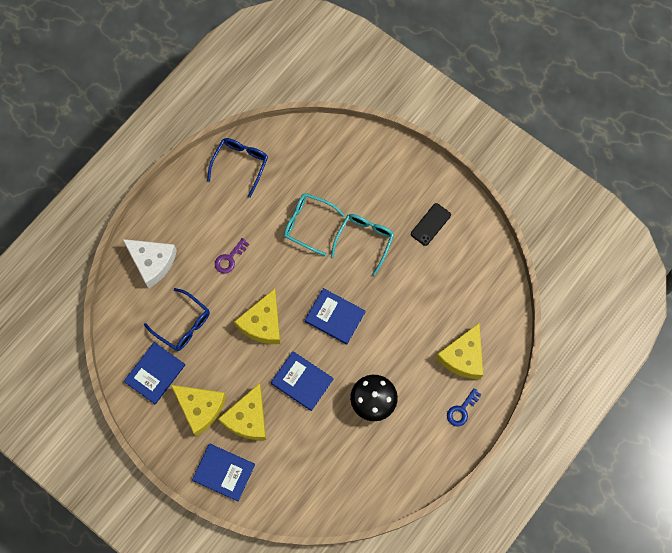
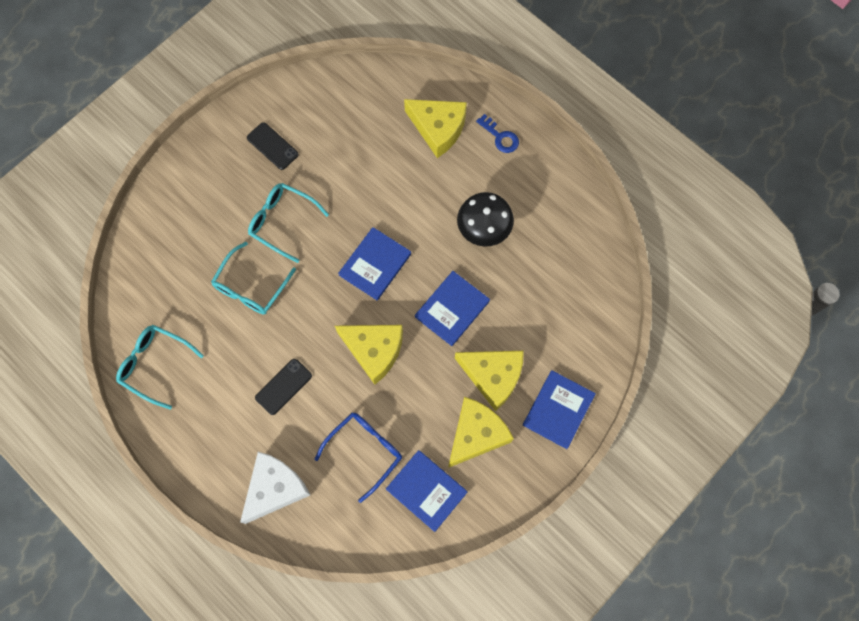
camera: 85 degrees left, 0 degrees up
blue glasses [207,138,268,198] -> turquoise glasses [116,325,204,410]
purple key [215,238,249,273] -> black phone [255,359,312,415]

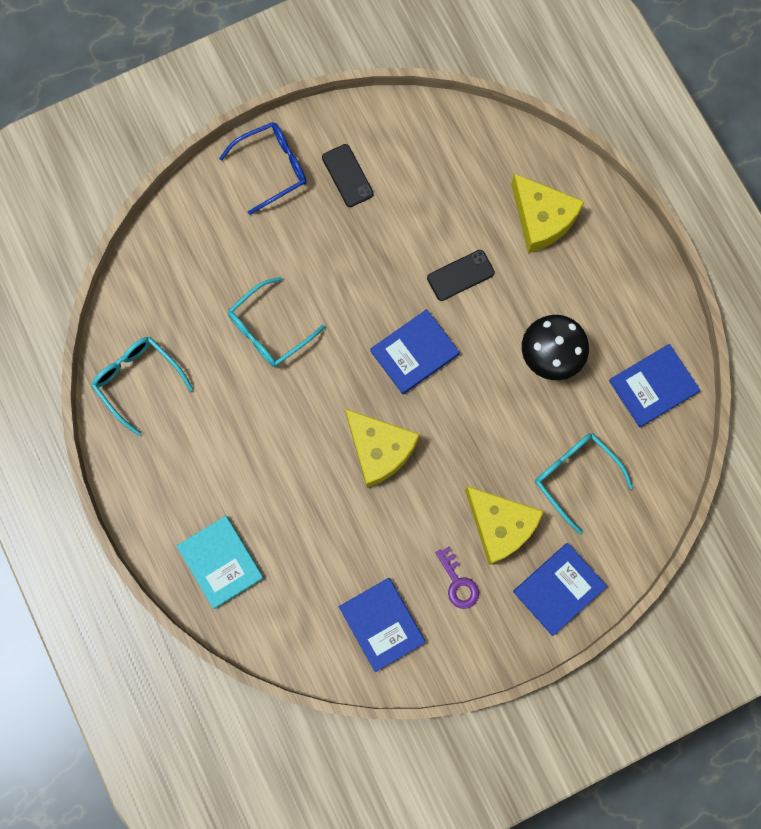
camera: 20 degrees right, 5 degrees up
white cheese [240,452,310,524] -> turquoise book [177,516,264,609]
turquoise glasses [248,183,329,263] -> turquoise glasses moved to [535,433,633,534]
black phone [255,359,312,415] -> black phone moved to [427,250,495,301]
blue glasses [315,412,402,503] -> blue glasses moved to [219,122,307,215]
blue book [415,271,490,346] -> blue book moved to [609,344,700,427]
yellow cheese [448,397,514,468] -> purple key [436,547,479,609]
blue key [476,114,519,153] -> none

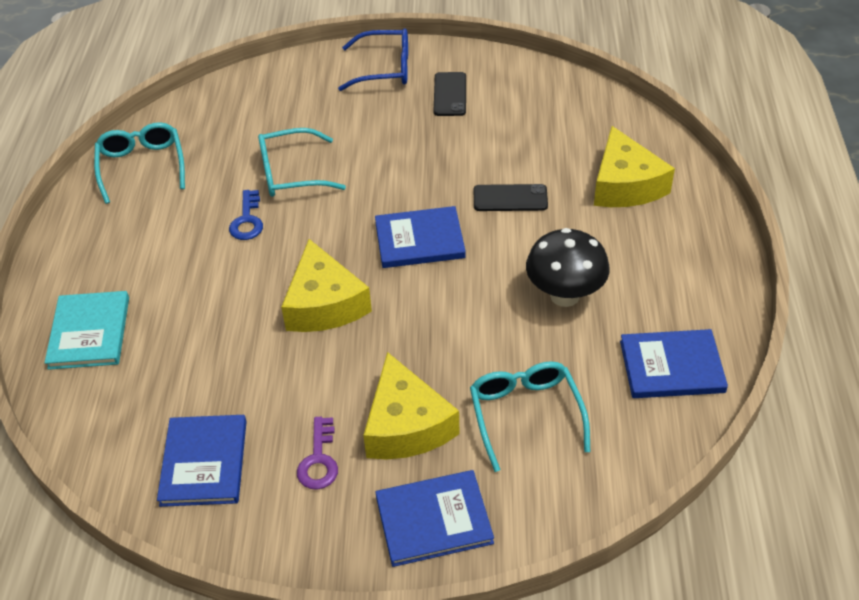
camera: 30 degrees right, 30 degrees down
none -> blue key [229,190,263,240]

